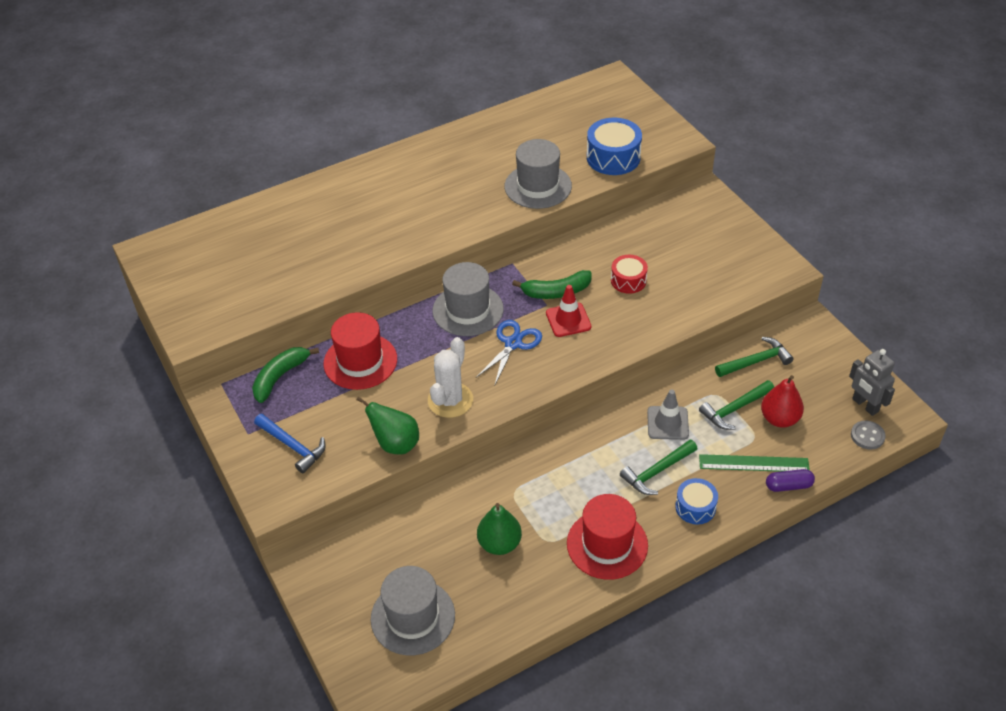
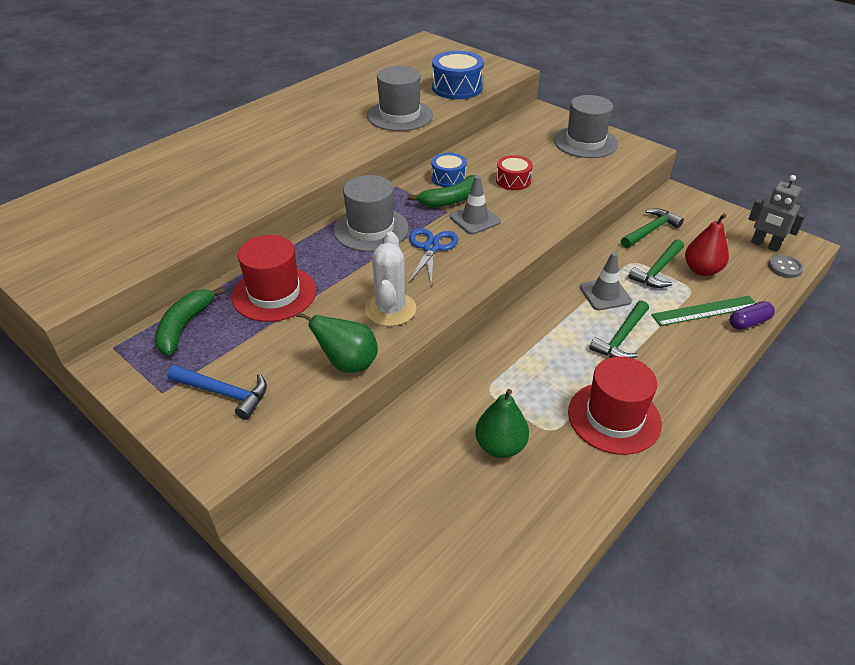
camera: 20 degrees left, 5 degrees down
grey hat [371,566,455,655] -> grey hat moved to [554,95,618,158]
red traffic cone [546,285,591,337] -> grey traffic cone [450,175,501,235]
blue drum [675,478,718,524] -> blue drum moved to [431,153,467,187]

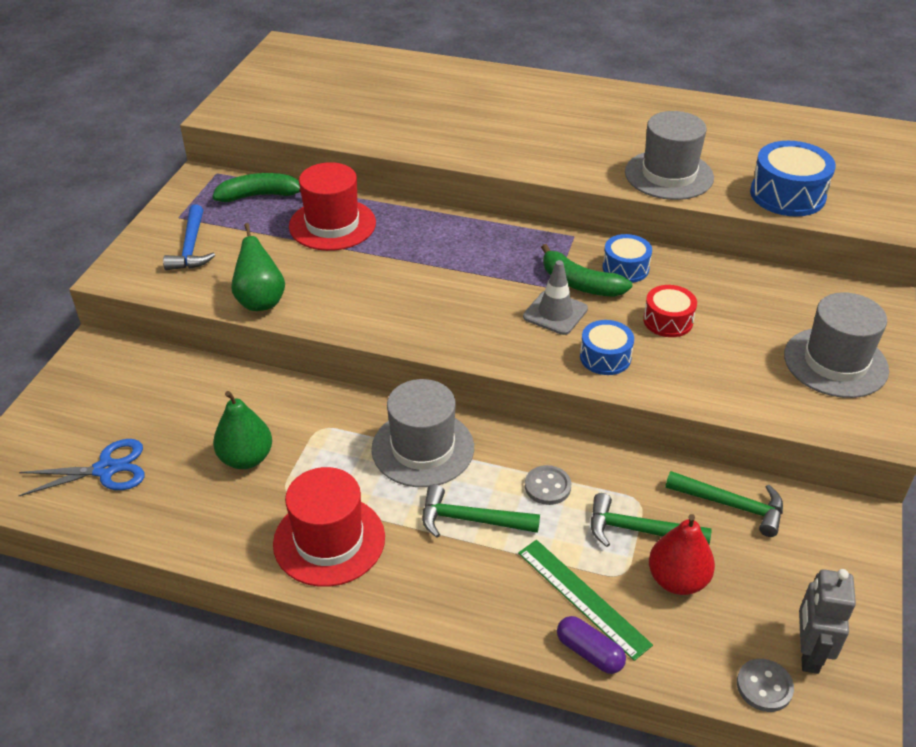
camera: 65 degrees right, 0 degrees up
grey hat [333,175,409,252] -> grey hat moved to [371,379,474,487]
white cactus [365,232,416,326] -> none
blue scissors [408,228,458,287] -> blue scissors moved to [18,439,145,496]
grey traffic cone [580,252,632,310] -> grey button [525,465,571,505]
none -> blue drum [580,320,634,375]

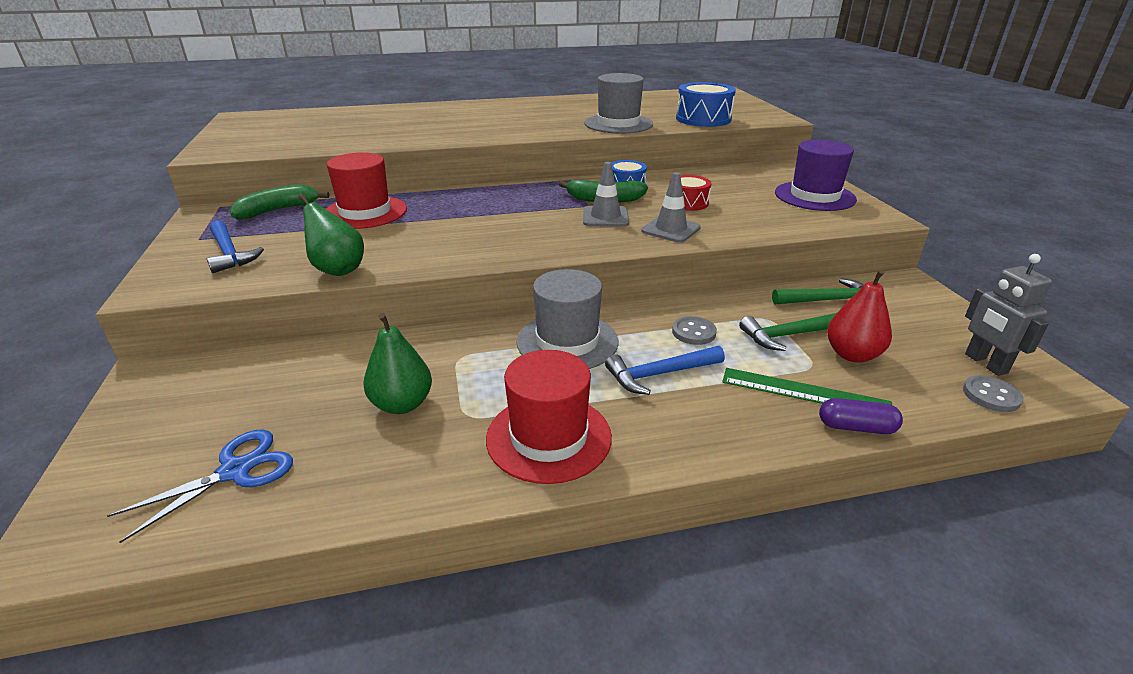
camera: 30 degrees left, 10 degrees down
green hammer [422,484,540,538] -> blue hammer [605,346,725,395]
blue drum [580,320,634,375] -> grey traffic cone [641,172,701,243]
grey hat [784,292,889,398] -> purple hat [775,140,857,211]

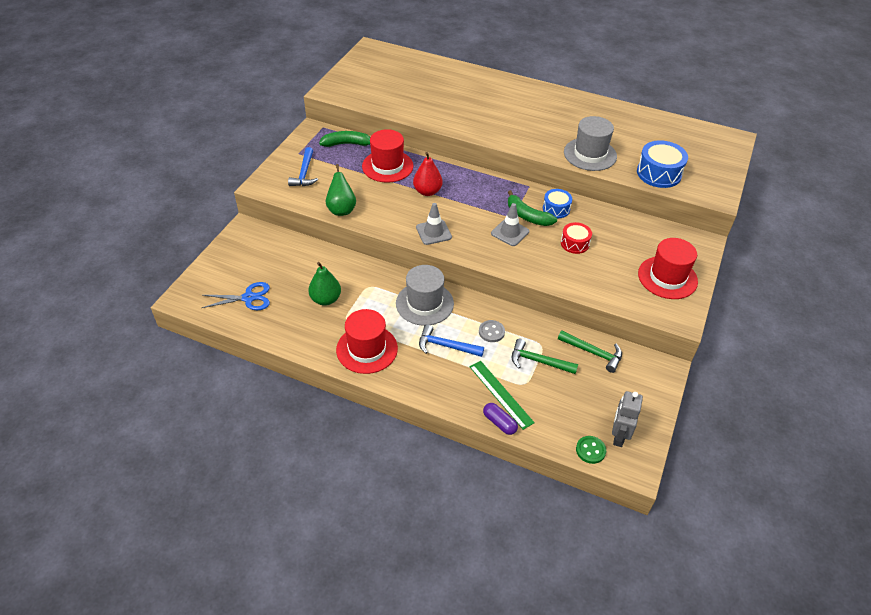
camera: 35 degrees right, 15 degrees up
grey traffic cone [641,172,701,243] -> grey traffic cone moved to [416,203,452,245]
purple hat [775,140,857,211] -> red hat [638,238,698,299]
red pear [827,269,892,363] -> red pear moved to [413,152,442,196]
grey button [963,375,1023,412] -> green button [576,436,606,464]

